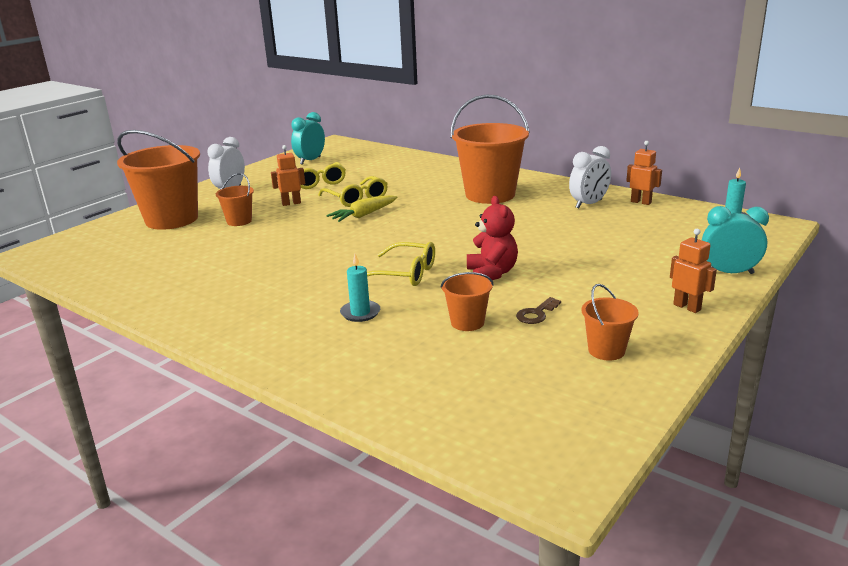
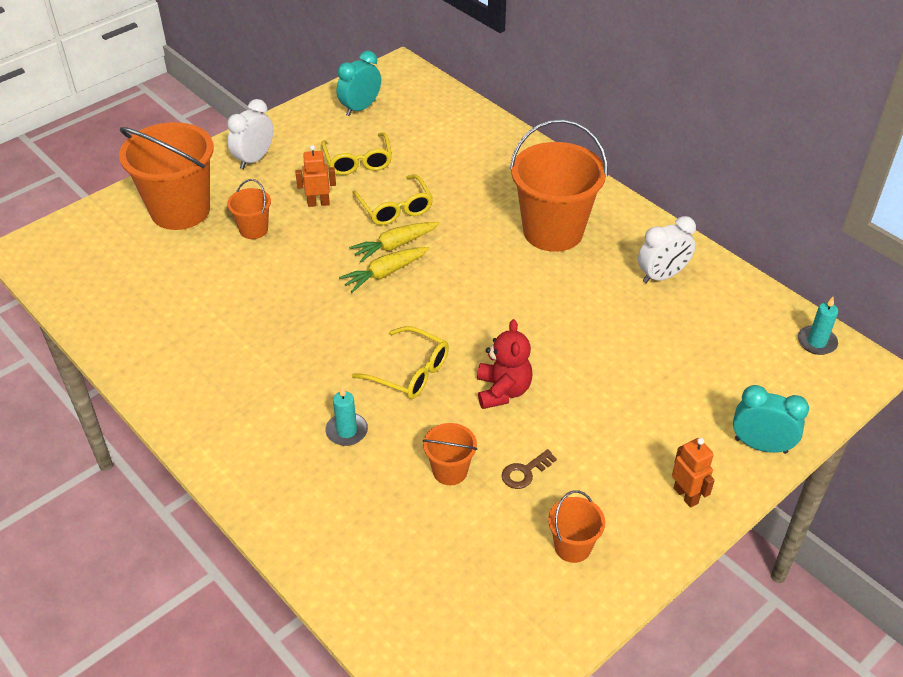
camera: 10 degrees right, 20 degrees up
orange robot [626,141,662,205] -> none
none -> yellow carrot [339,247,429,293]

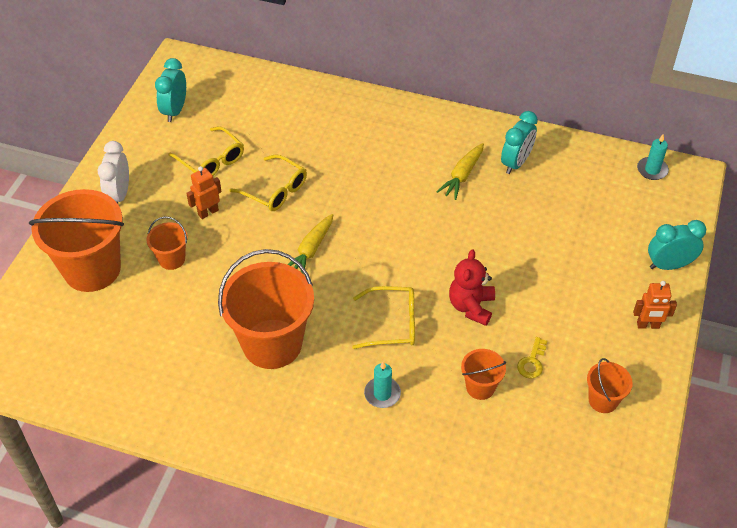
camera: 30 degrees left, 5 degrees up
yellow carrot [349,222,439,262] -> yellow carrot moved to [436,143,484,200]
red teddy bear [477,319,533,409] -> red teddy bear turned 135 degrees counterclockwise [449,249,495,326]
brown key [502,449,557,489] -> yellow key [517,337,547,379]
orange bucket [510,119,608,252] -> orange bucket moved to [218,249,314,369]
white clock [638,216,696,283] -> turquoise clock [501,111,538,174]
orange robot [672,438,715,508] -> orange robot turned 150 degrees clockwise [633,281,677,329]

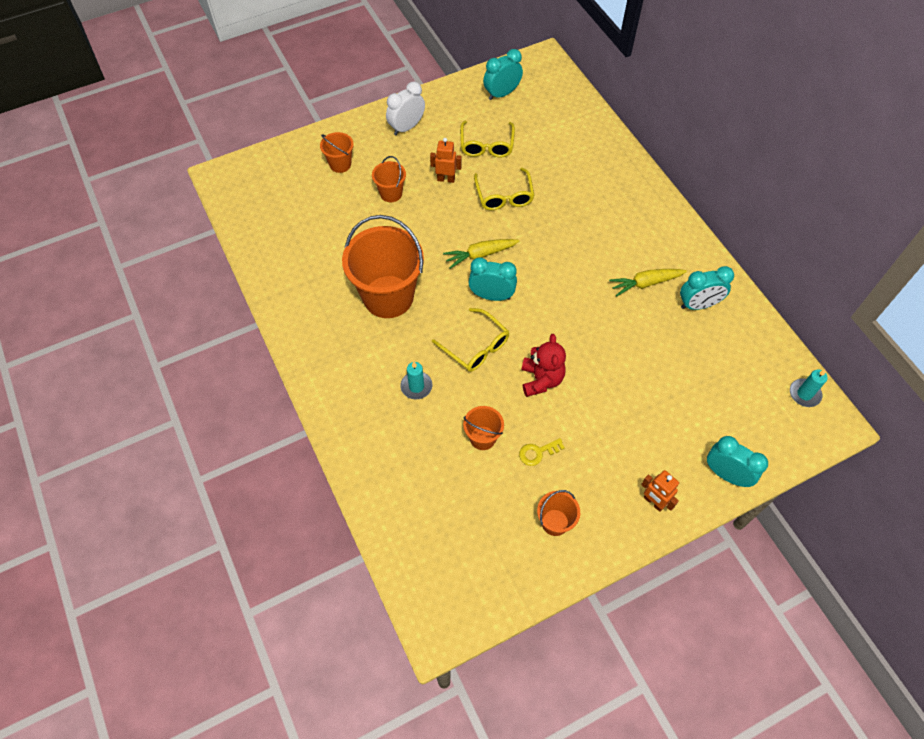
camera: 45 degrees right, 10 degrees up
orange bucket [29,189,124,292] -> orange bucket [320,132,354,173], size x0.47
red teddy bear [449,249,495,326] -> red teddy bear turned 120 degrees clockwise [521,334,566,397]
none -> turquoise clock [468,258,517,301]

